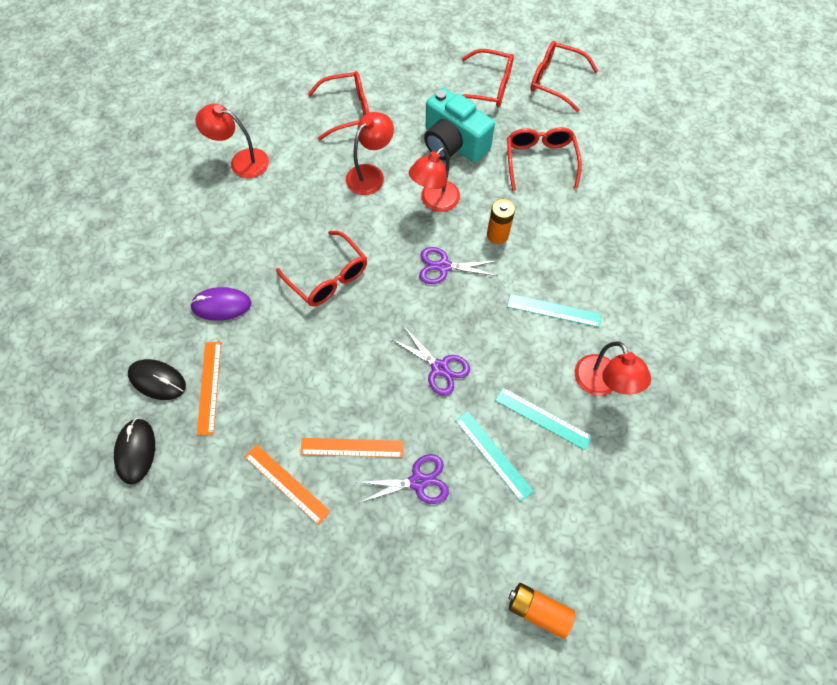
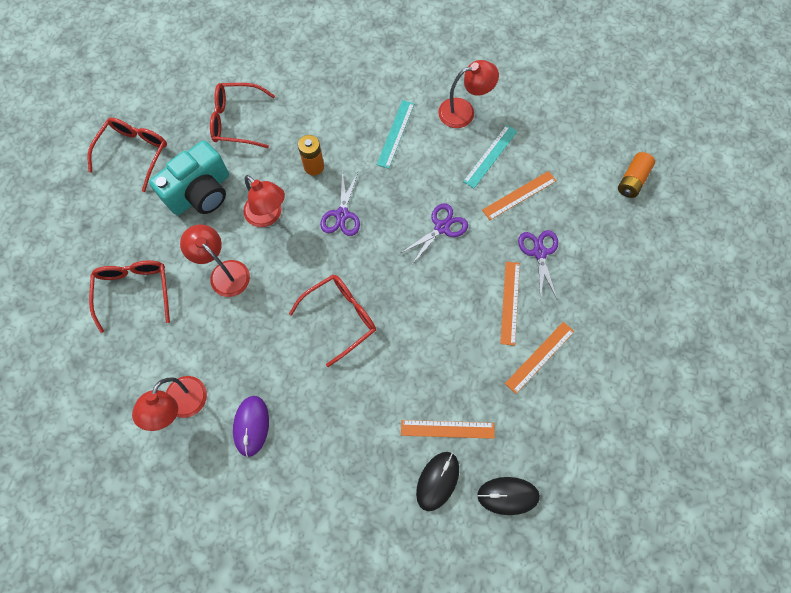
camera: 85 degrees left, 5 degrees up
purple mouse [190,287,251,321] -> purple mouse moved to [233,396,269,457]
turquoise ruler [455,411,534,502] -> orange ruler [482,171,556,220]
red glasses [531,41,598,112] -> none

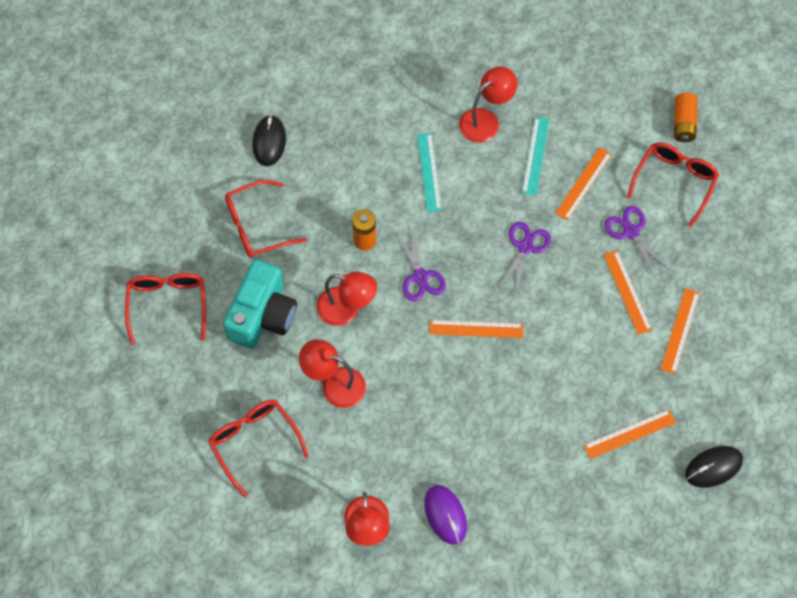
camera: 25 degrees left, 5 degrees down
red glasses [289,275,376,367] -> red glasses moved to [627,142,719,227]
black mouse [416,452,459,511] -> black mouse moved to [252,115,286,166]
none -> orange ruler [429,320,523,338]

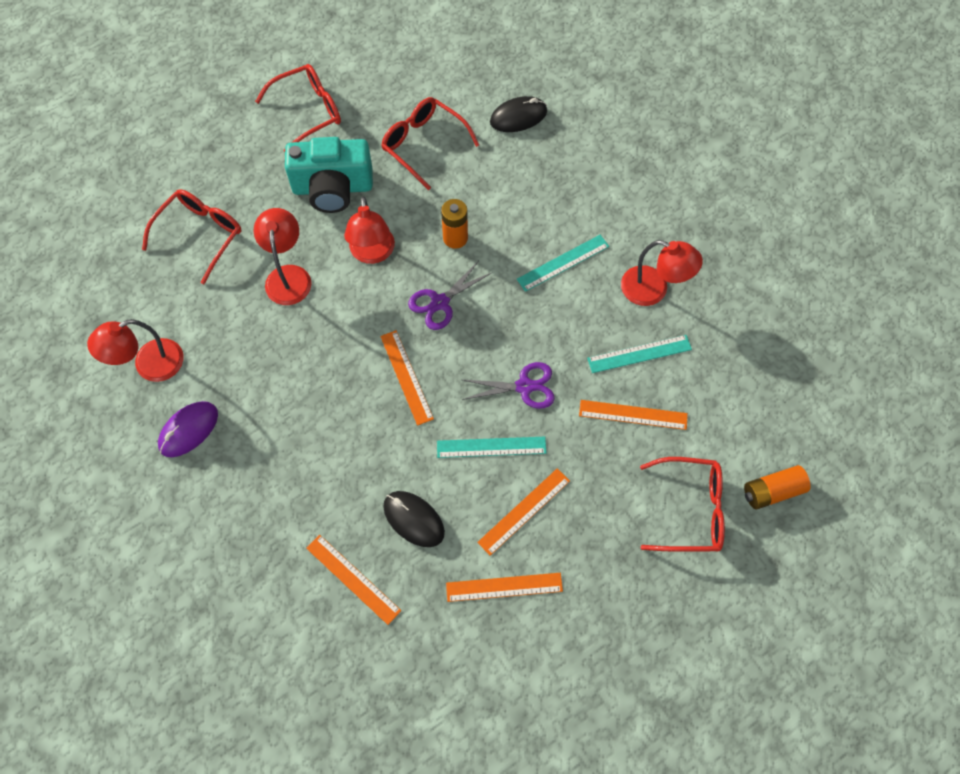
camera: 65 degrees right, 0 degrees up
purple scissors [604,206,669,278] -> none
black mouse [685,446,743,488] -> black mouse moved to [383,491,445,547]
none -> turquoise ruler [437,437,547,458]

